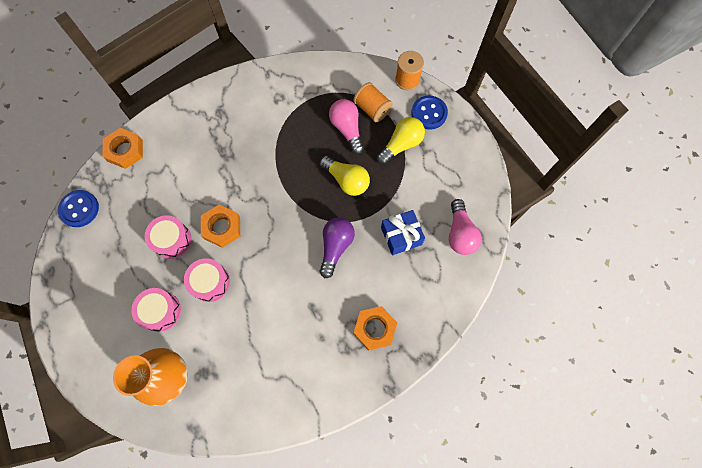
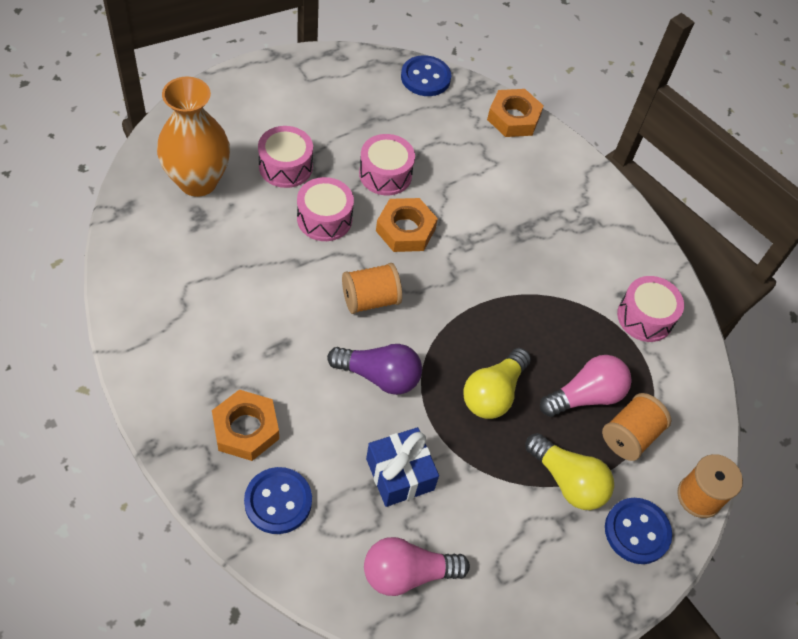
camera: 80 degrees right, 15 degrees down
none -> blue button [244,467,312,534]
none -> orange spool [342,263,402,314]
none -> pink drum [617,276,684,342]

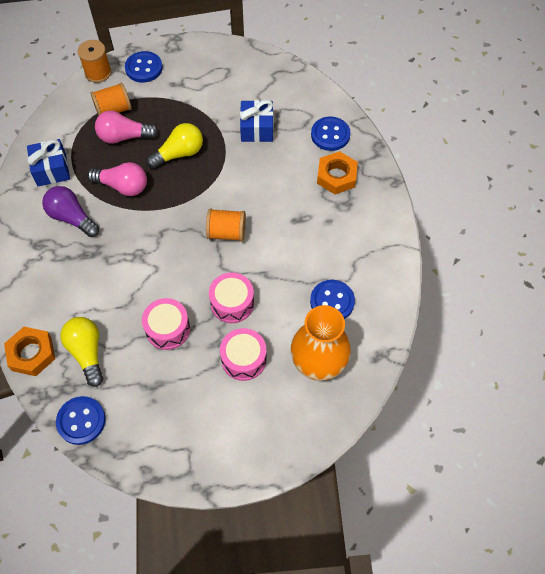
camera: 150 degrees left, 5 degrees up
purple light bulb [327,344,422,395] -> purple light bulb moved to [42,186,99,237]
pink light bulb [364,537,470,596] -> pink light bulb moved to [87,162,147,196]
orange nut [376,198,438,252] -> none
yellow light bulb [525,433,614,510] -> yellow light bulb moved to [60,317,103,387]
pink drum [617,276,684,342] -> blue gift [27,139,70,186]
none -> blue button [310,280,355,319]

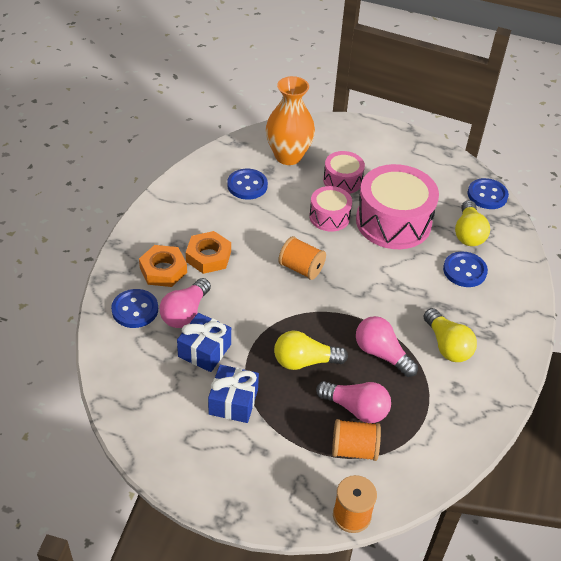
camera: 155 degrees left, 15 degrees down
orange nut [4,327,55,376] -> orange nut moved to [186,231,231,274]
blue gift [27,139,70,186] -> blue gift moved to [208,365,259,423]
purple light bulb [42,186,99,237] -> yellow light bulb [423,308,477,362]
blue button [125,51,163,83] -> blue button moved to [443,251,488,287]
pink drum [142,298,190,350] -> pink drum [356,164,439,249], size x1.86
none -> pink light bulb [160,278,211,328]

